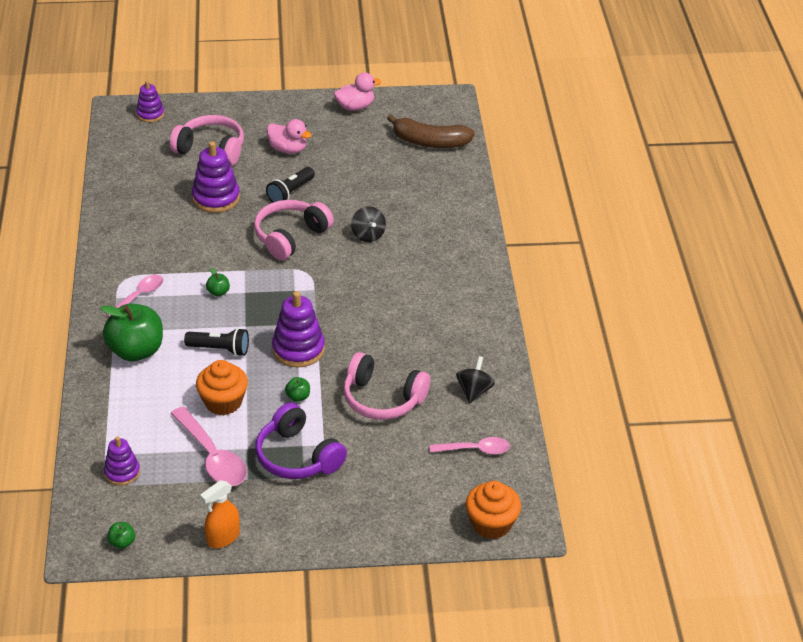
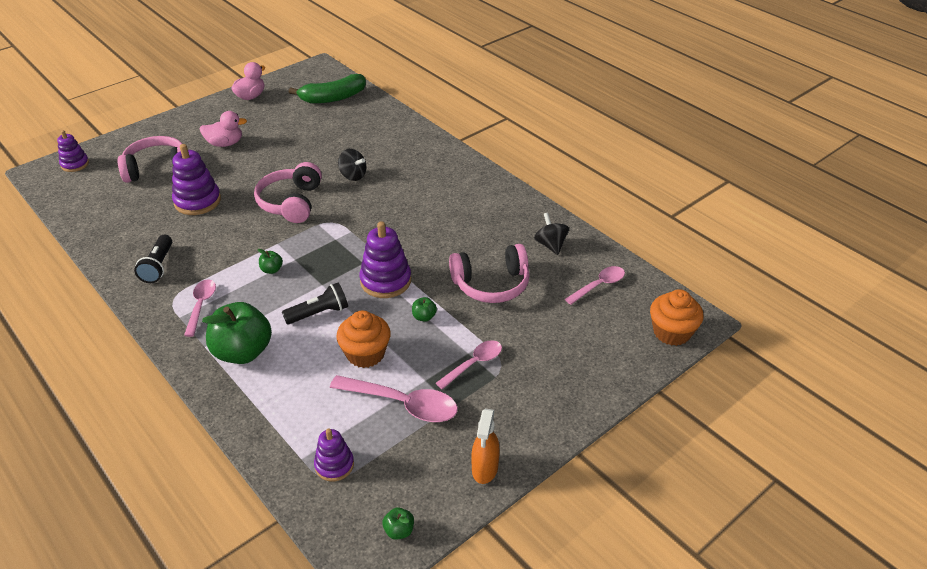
camera: 35 degrees left, 0 degrees up
purple headphones [255,403,347,479] -> pink spoon [436,340,502,389]
black flashlight [266,167,315,203] -> black flashlight moved to [134,235,172,283]
brown banana [387,114,475,148] -> green banana [289,74,366,104]

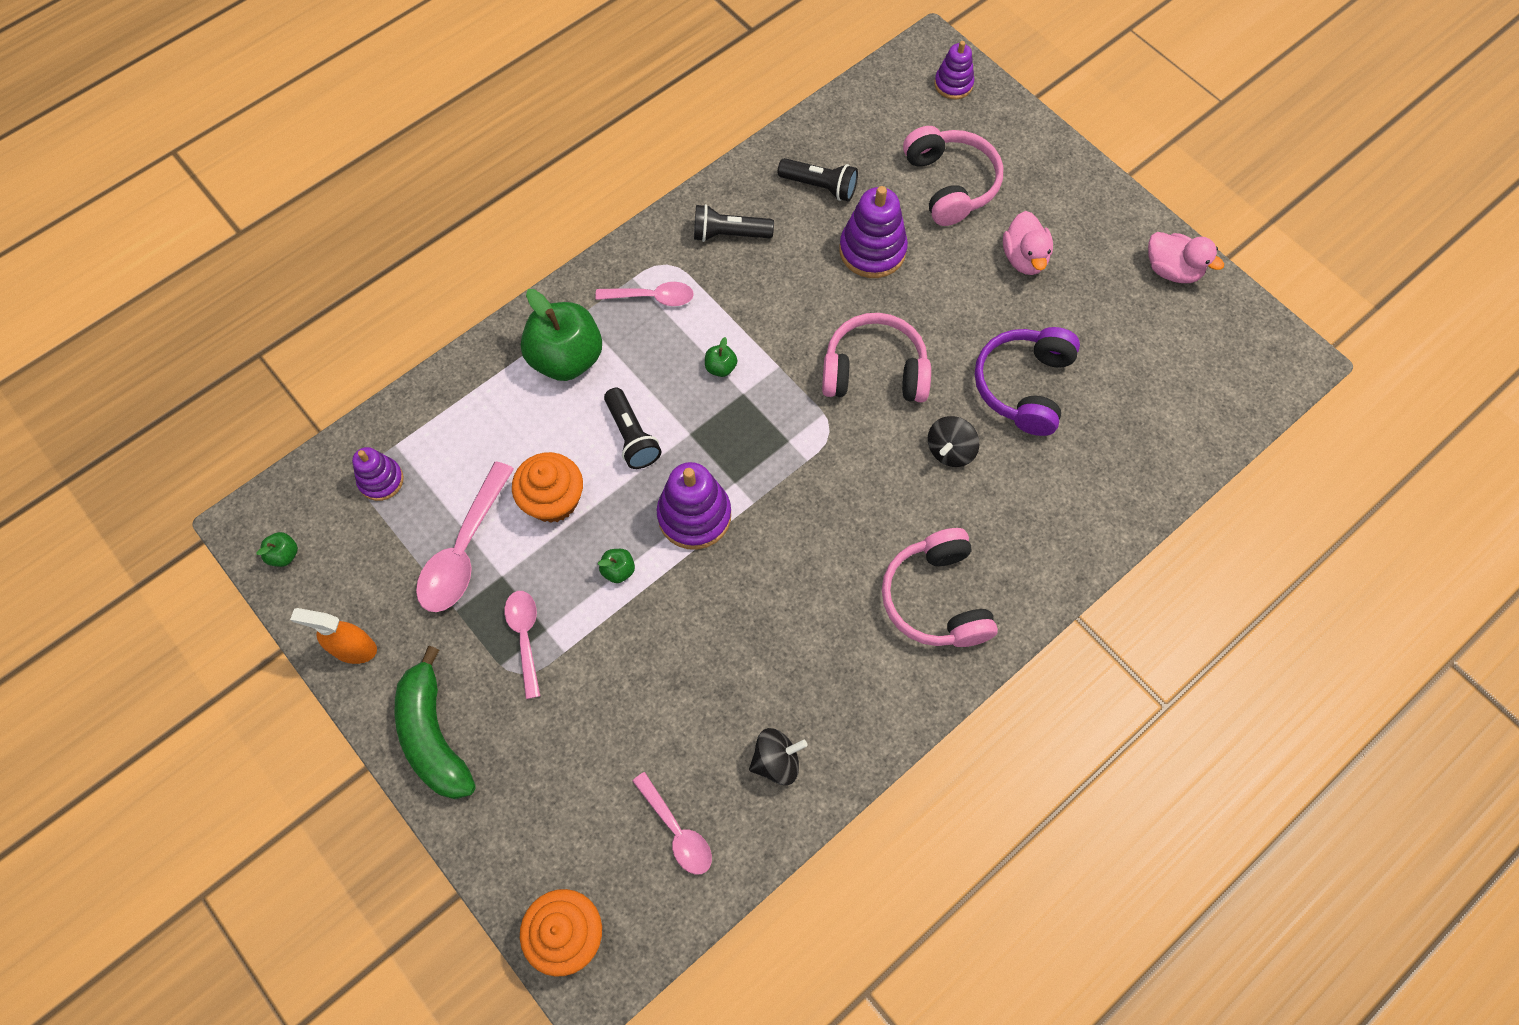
camera: 90 degrees right, 25 degrees up
green banana [289,74,366,104] -> green banana moved to [394,646,476,799]
pink spoon [436,340,502,389] -> pink spoon turned 150 degrees counterclockwise [504,591,540,699]
pink headphones [449,244,530,303] -> pink headphones moved to [882,528,998,647]
none -> black flashlight [778,158,858,201]
none -> purple headphones [975,327,1080,436]

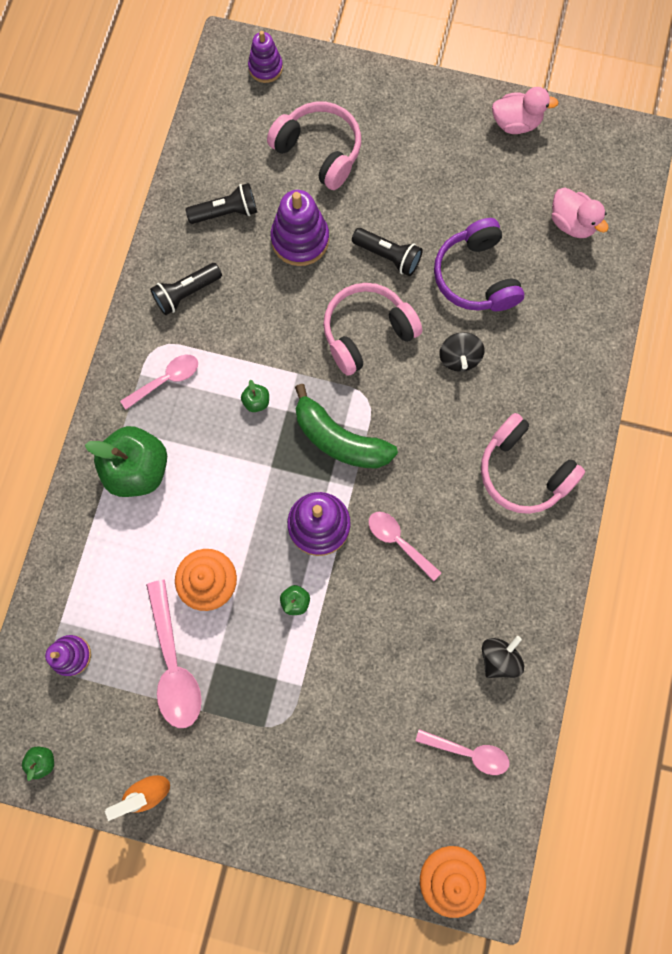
camera: 35 degrees left, 10 degrees up
green banana [394,646,476,799] -> green banana moved to [295,384,398,469]
pink spoon [504,591,540,699] -> pink spoon moved to [368,512,441,581]
black flashlight [604,388,661,469] -> black flashlight moved to [352,228,423,276]
pink duck [1003,211,1053,275] -> pink duck moved to [552,187,609,238]

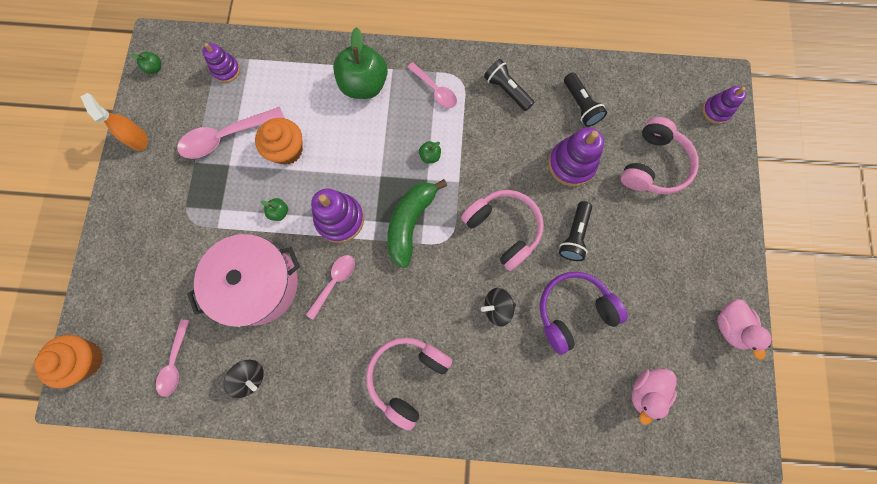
camera: 80 degrees right, 0 degrees up
none -> pink pot [187,234,300,327]

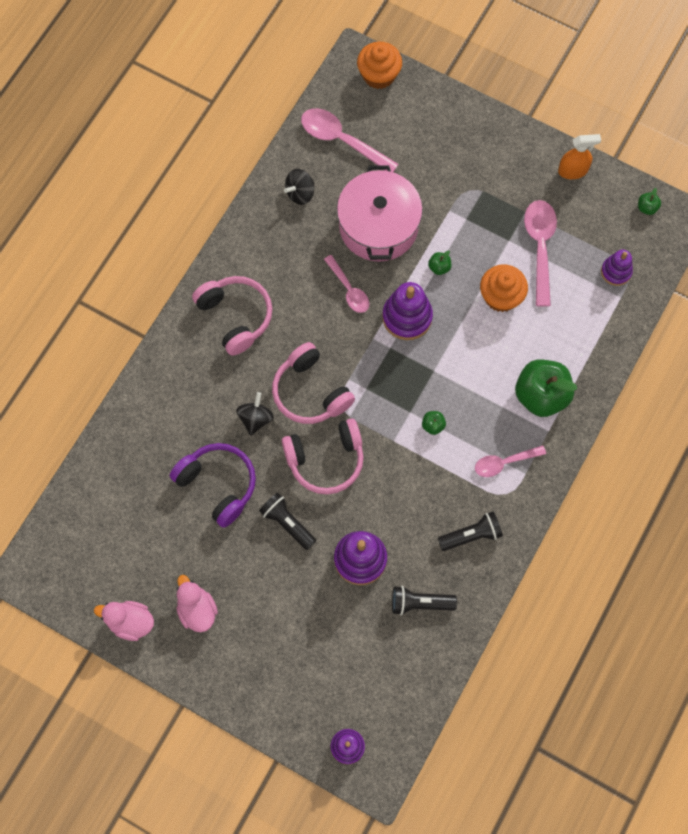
camera: 115 degrees right, 5 degrees down
pink spoon [156,319,190,397] -> pink spoon [301,108,399,172], size x1.59
green banana [387,179,447,268] -> none
purple headphones [540,272,628,355] -> purple headphones turned 45 degrees counterclockwise [170,443,256,528]
pink headphones [621,117,699,194] -> pink headphones moved to [272,342,355,424]
pink duck [632,369,677,425] -> pink duck moved to [177,575,218,632]

